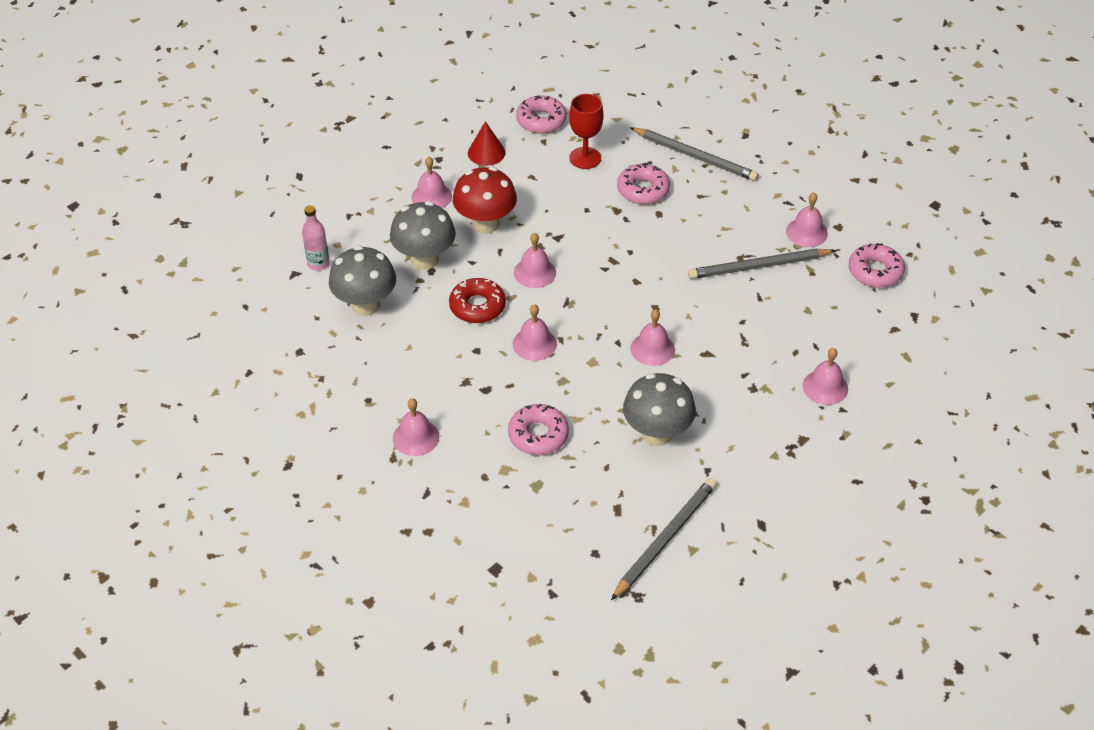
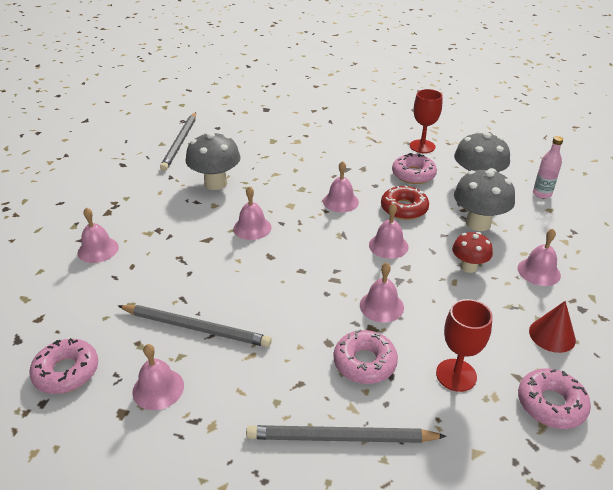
camera: 150 degrees right, 10 degrees down
pink bell [393,398,439,456] -> pink bell moved to [360,262,404,323]
red mushroom [453,167,517,234] -> red mushroom [452,232,493,273], size x0.61
pink donut [508,404,569,455] -> pink donut moved to [392,153,437,184]
grey pencil [688,249,836,279] -> grey pencil turned 60 degrees clockwise [118,305,272,347]
none -> red goblet [410,89,442,153]

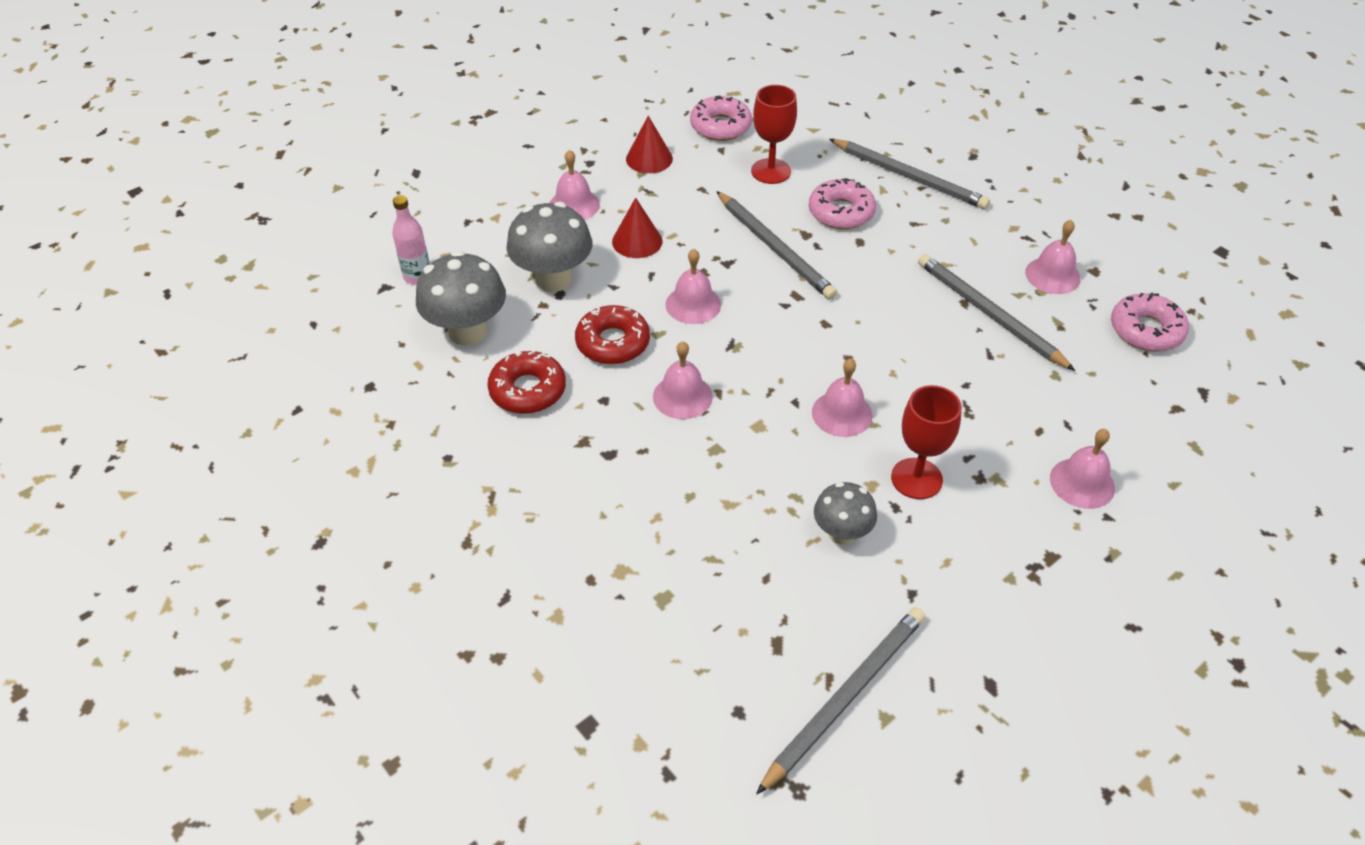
camera: 145 degrees left, 10 degrees up
grey mushroom [186,132,240,190] -> grey mushroom [814,482,877,545], size x0.61
pink bell [360,262,404,323] -> grey pencil [716,191,837,300]
pink donut [392,153,437,184] -> red donut [487,351,566,414]
red goblet [410,89,442,153] -> red goblet moved to [891,385,962,499]
red mushroom [452,232,493,273] -> red cone [612,198,662,258]

